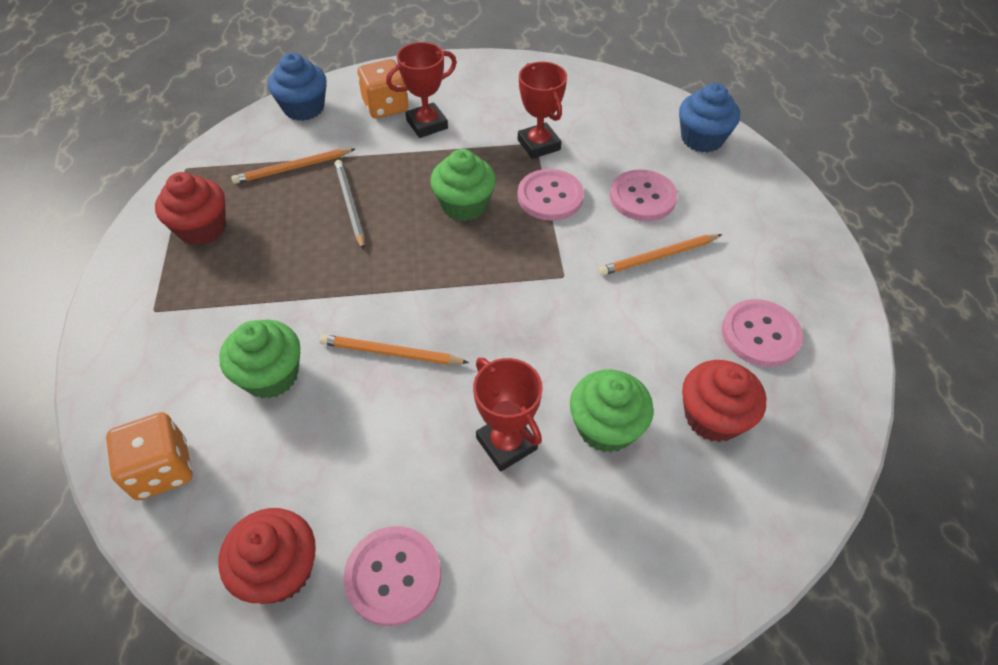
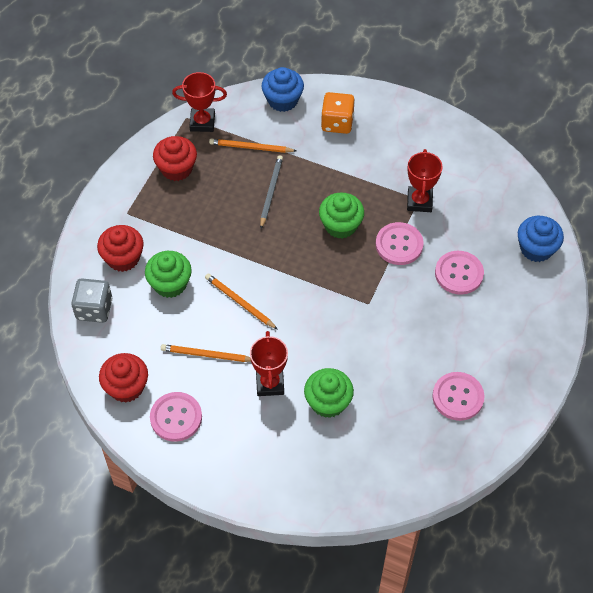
camera: 30 degrees right, 5 degrees up
orange dice [106,412,193,500] -> grey dice [71,279,112,323]
red trophy [386,42,457,138] -> red trophy moved to [172,72,227,132]
orange pencil [599,234,722,276] -> orange pencil moved to [161,344,251,362]
red cupcake [682,360,766,442] -> red cupcake moved to [97,225,144,272]

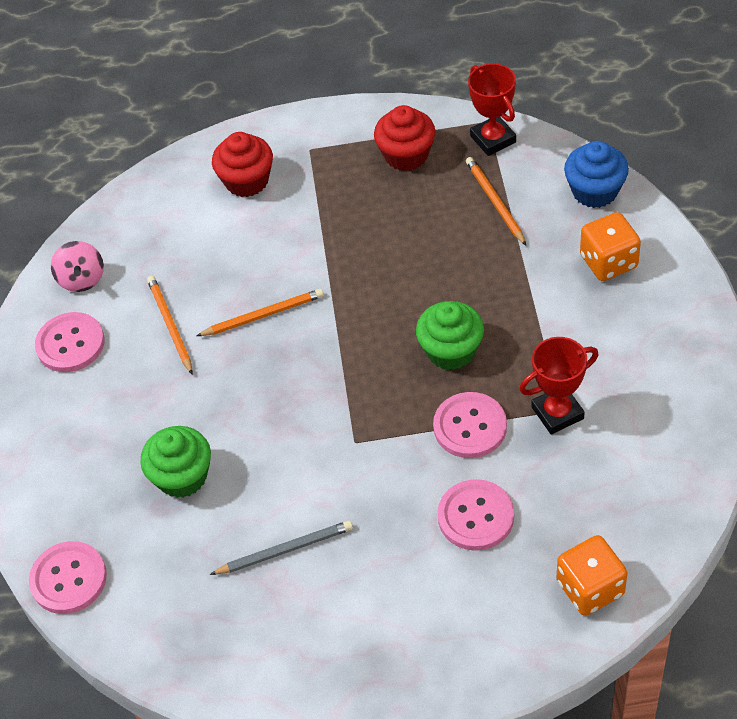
camera: 65 degrees right, 5 degrees down
grey dice [71,279,112,323] -> none
red cupcake [99,353,148,403] -> pink spinning top [51,241,104,292]
green cupcake [145,251,192,298] -> none
orange pencil [205,273,277,329] -> orange pencil turned 60 degrees clockwise [197,289,324,336]
red trophy [250,331,288,396] -> none
grey pencil [260,155,283,228] -> grey pencil moved to [210,520,353,575]
pink button [432,372,485,421] -> pink button moved to [29,541,107,614]
blue cupcake [518,216,564,262] -> orange dice [557,535,627,616]

